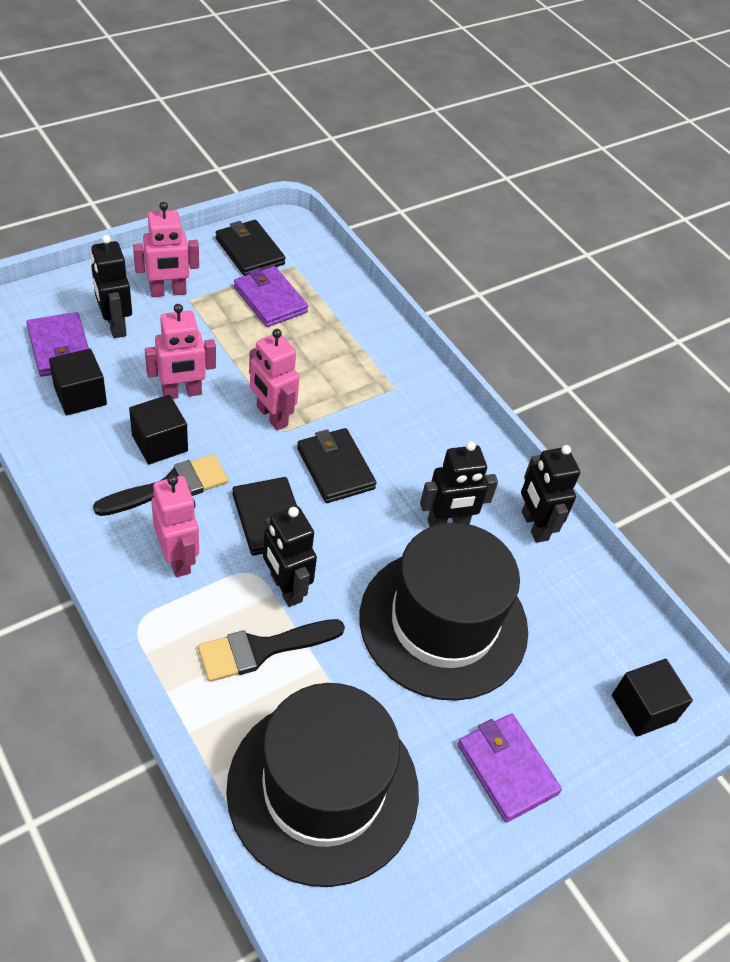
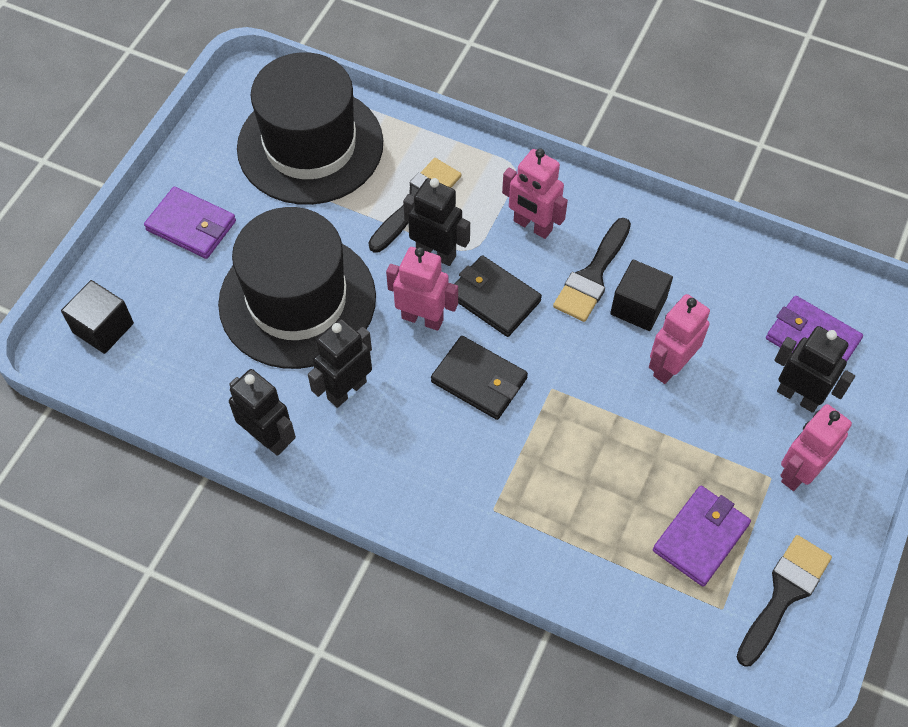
camera: 155 degrees right, 10 degrees up
black cube [49,349,107,415] -> none
black wallet [216,220,285,276] -> black brush [737,535,832,667]
purple wallet [234,266,308,327] -> purple wallet turned 75 degrees counterclockwise [653,486,751,587]
pink robot [249,329,299,430] -> pink robot moved to [386,247,458,331]

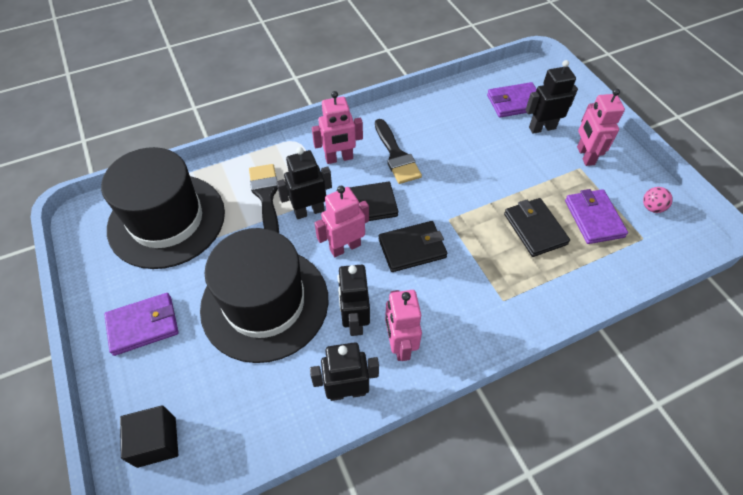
camera: 50 degrees left, 5 degrees down
black cube [610,260,673,331] -> none
pink robot [649,294,710,384] -> pink robot moved to [385,290,422,361]
black brush [737,535,832,667] -> pink ball [643,187,673,213]
none -> black wallet [504,198,570,257]

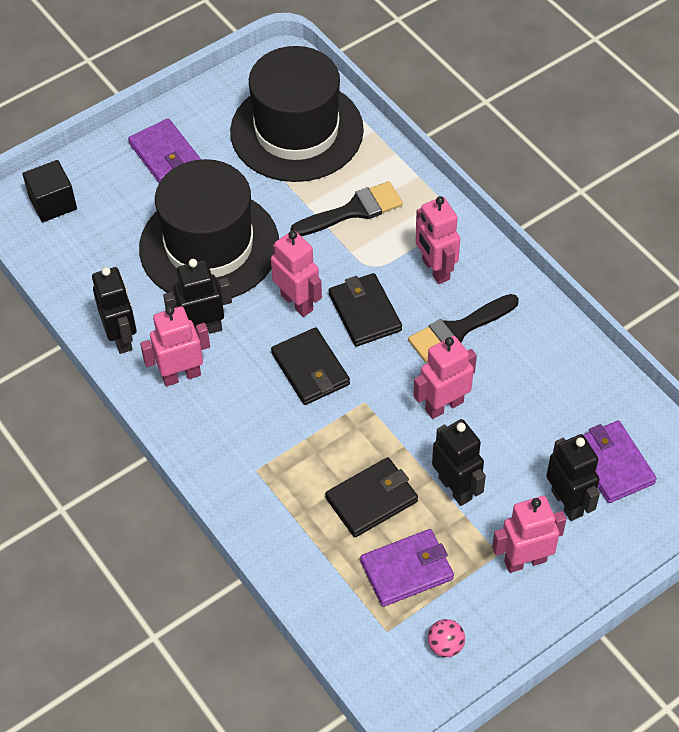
camera: 80 degrees right, 0 degrees up
black robot [276,147,332,219] -> black robot moved to [432,419,486,506]
none -> pink robot [413,336,477,419]

